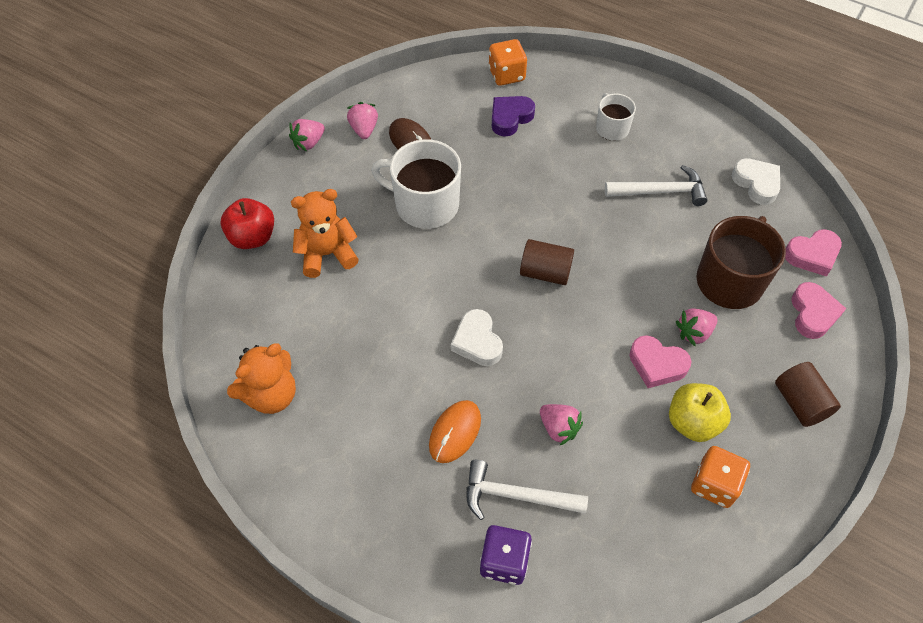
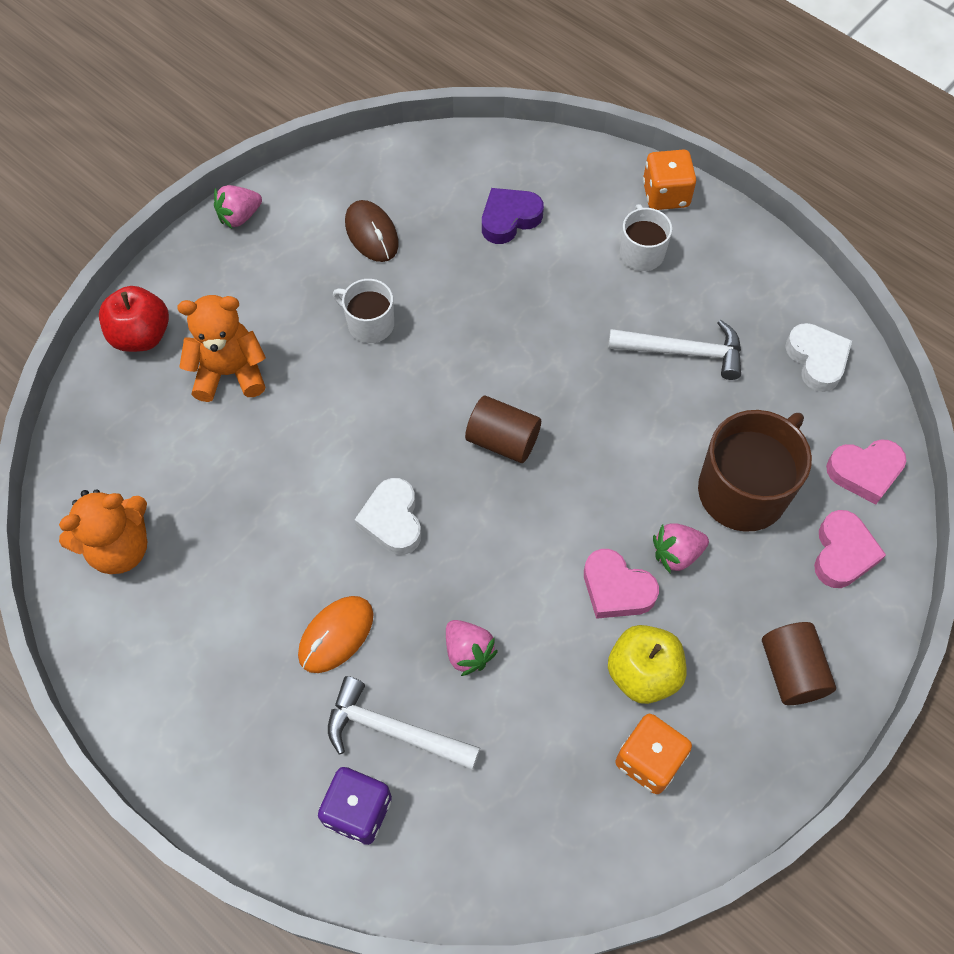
camera: 10 degrees right, 5 degrees up
pink strawberry [347,102,378,139] -> none
white mug [371,139,461,229] -> white mug [333,279,394,343], size x0.56
orange dice [489,39,527,86] -> orange dice moved to [643,149,696,210]

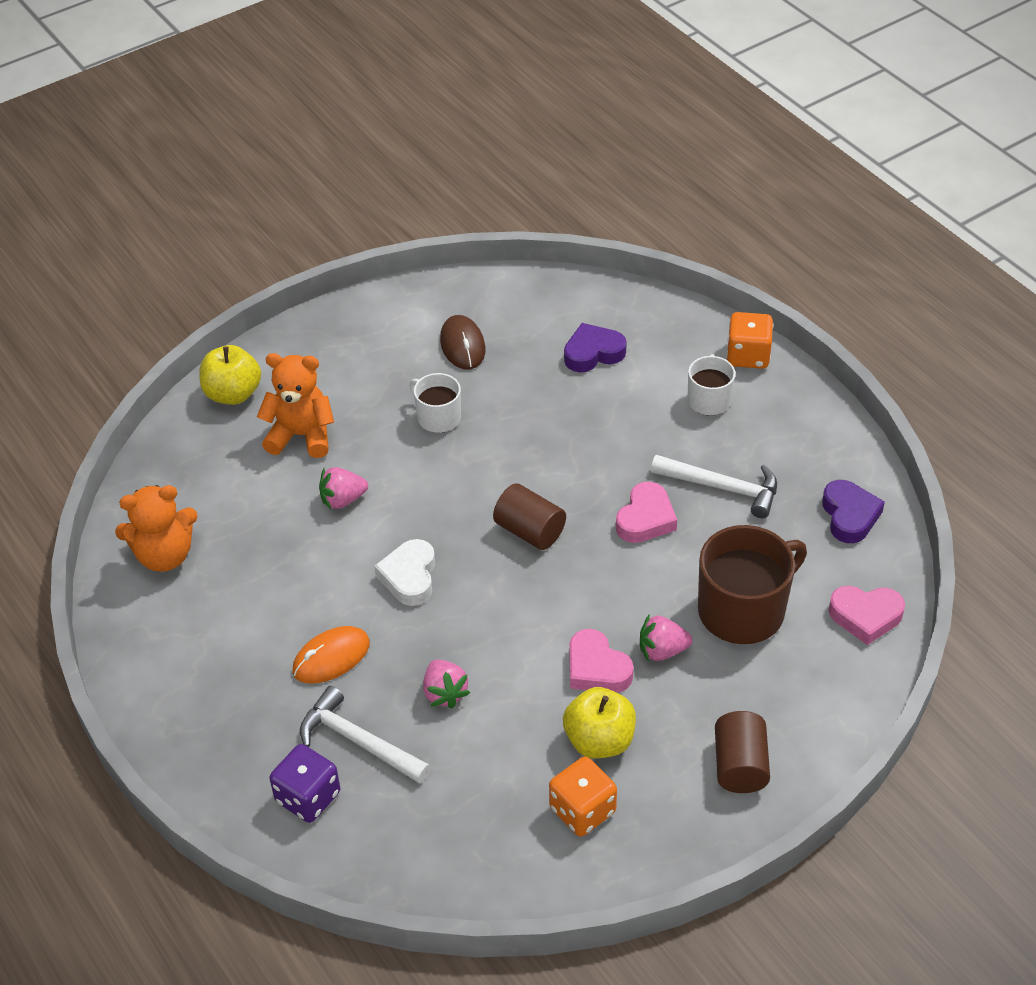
camera: 15 degrees right, 15 degrees down
red apple [99,286,169,352] -> yellow apple [200,345,261,405]
pink strawberry [214,185,262,229] -> pink strawberry moved to [319,467,368,510]
white heart [785,323,852,392] -> purple heart [822,480,885,543]
pink heart [814,510,886,588] -> pink heart moved to [616,482,677,543]

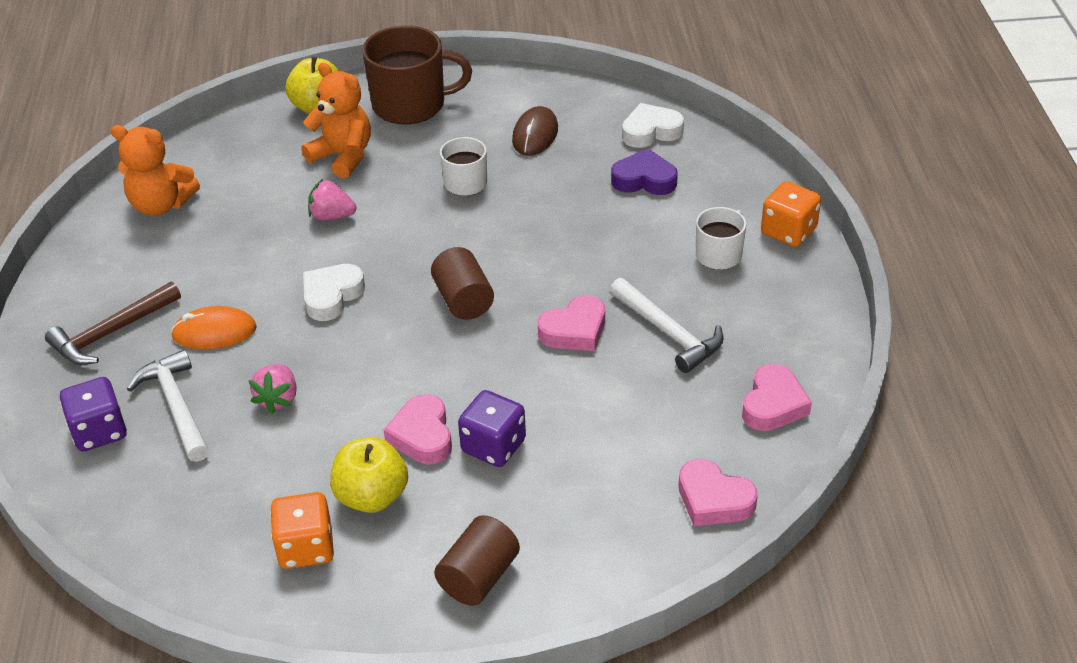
camera: 30 degrees right, 5 degrees down
pink strawberry [640,615,693,661] -> purple dice [458,390,526,467]
brown mug [698,525,807,644] -> brown mug moved to [362,26,472,124]
purple heart [822,480,885,543] -> pink heart [742,364,812,431]
none -> brown hammer [45,282,181,365]
none -> white heart [622,103,684,148]

